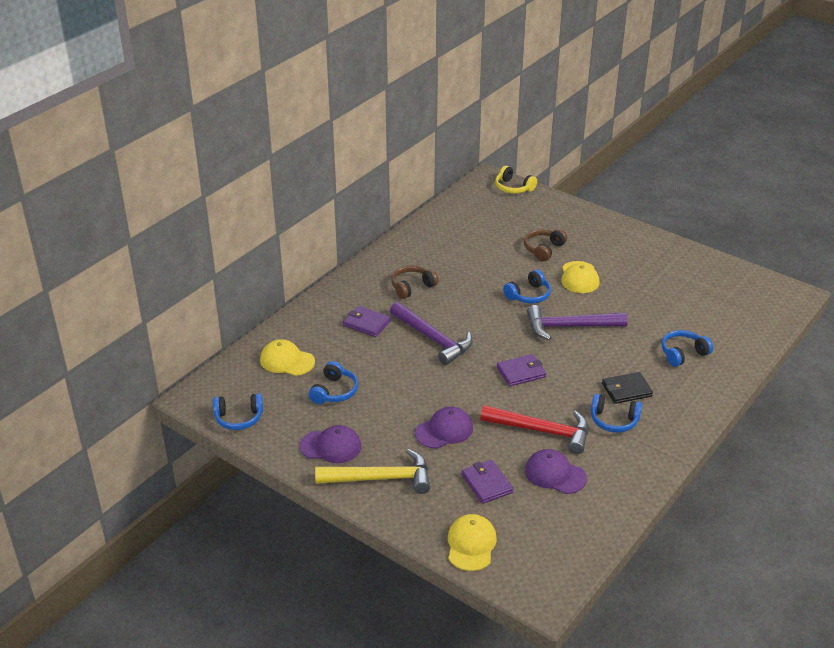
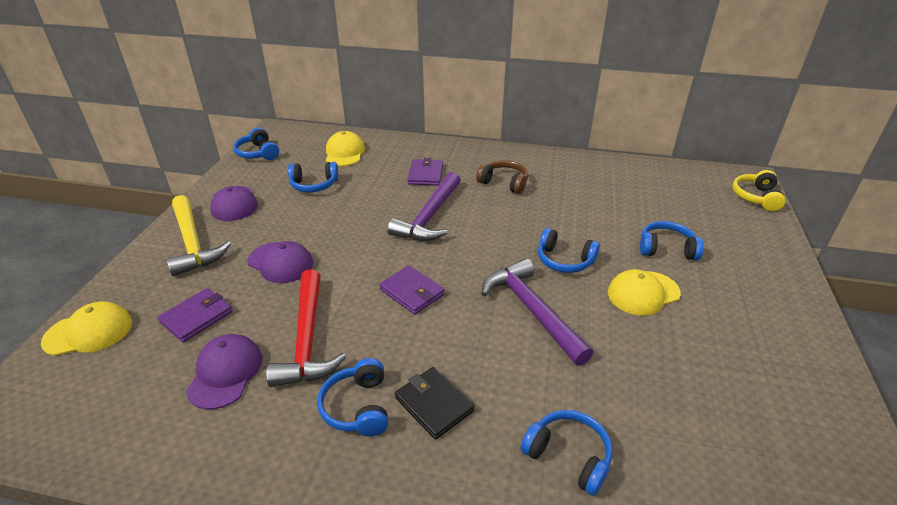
camera: 65 degrees right, 0 degrees up
brown headphones [524,229,567,262] -> blue headphones [640,221,704,260]

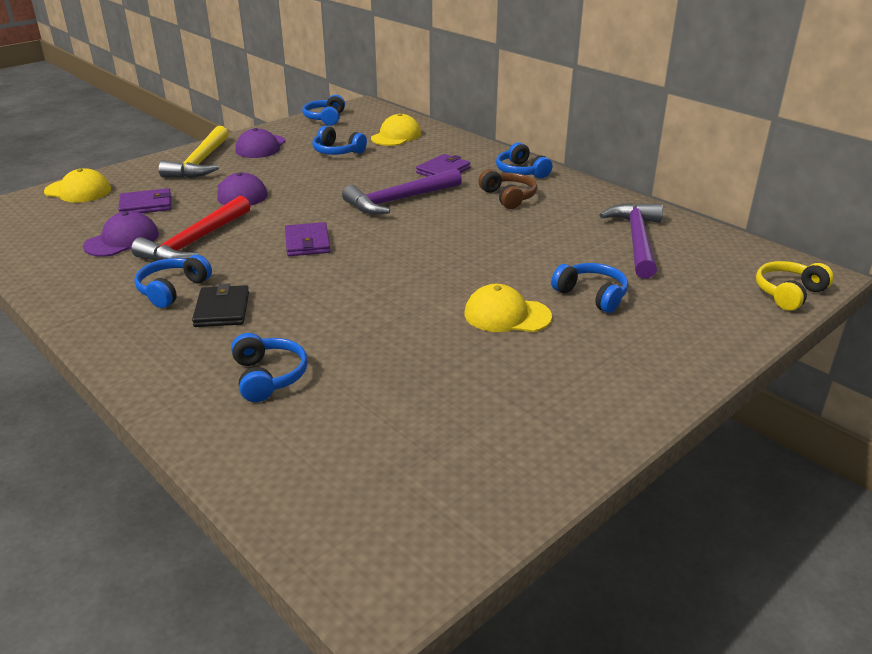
camera: 35 degrees right, 5 degrees down
purple hammer [482,258,593,366] -> purple hammer moved to [600,203,663,279]
blue headphones [538,228,600,273] -> blue headphones moved to [496,142,552,178]

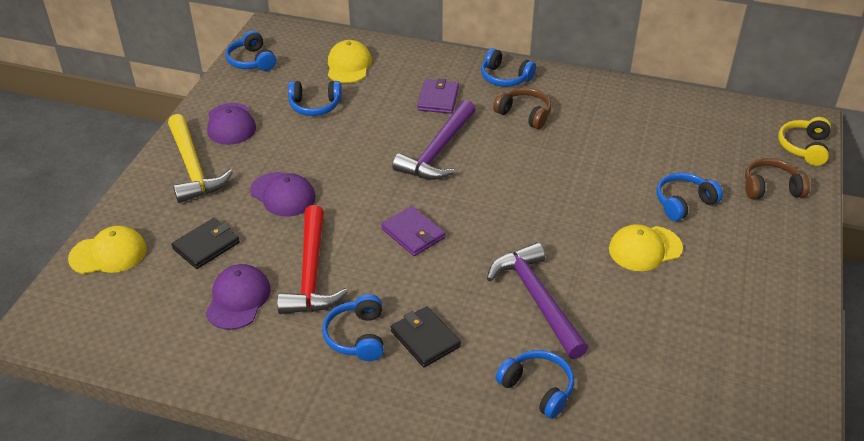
camera: 30 degrees left, 10 degrees up
purple wallet [118,188,171,213] -> black wallet [171,218,240,269]
blue headphones [551,263,628,313] -> blue headphones turned 45 degrees counterclockwise [656,172,723,221]
purple hammer [600,203,663,279] -> purple hammer moved to [487,242,588,359]
none -> brown headphones [745,158,810,199]

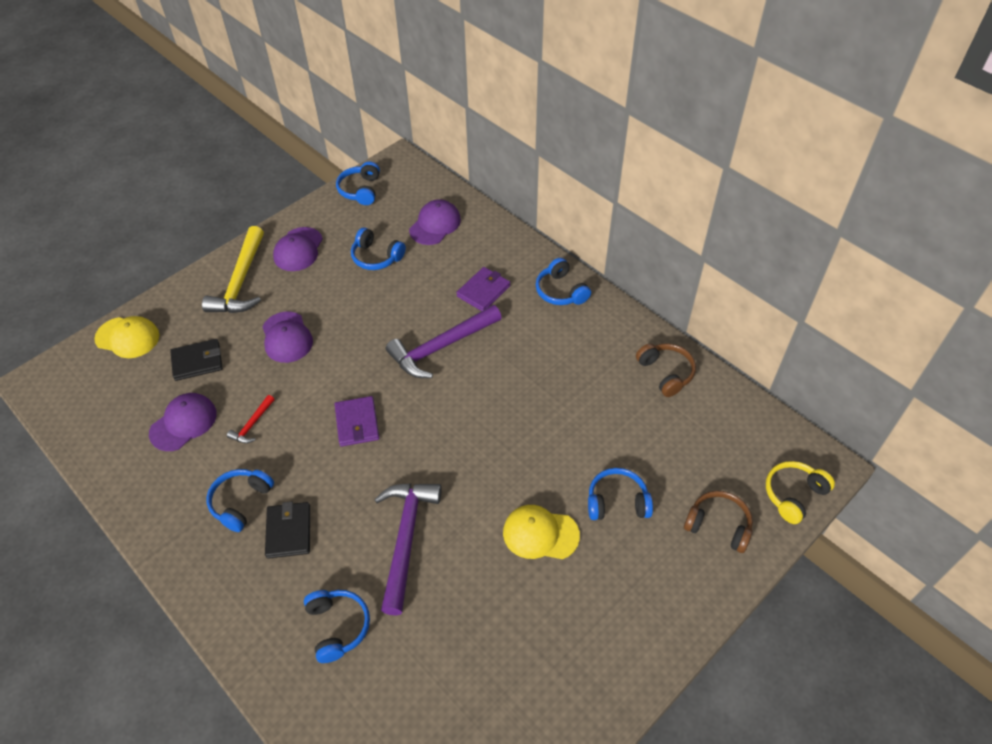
camera: 30 degrees right, 10 degrees up
red hammer [277,205,348,314] -> red hammer [227,395,275,443], size x0.47
yellow cap [328,40,372,83] -> purple cap [409,199,461,245]
brown headphones [493,88,552,129] -> brown headphones moved to [636,343,696,397]

